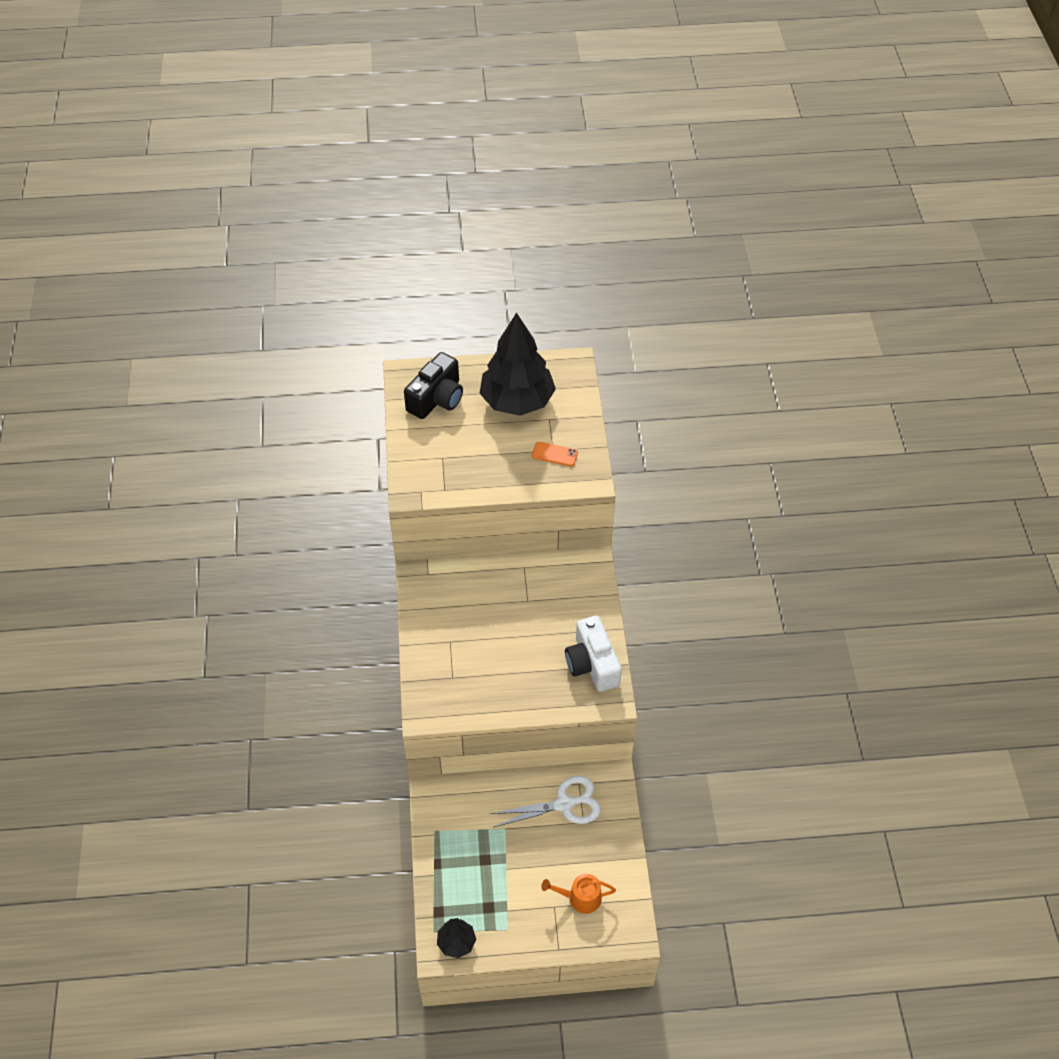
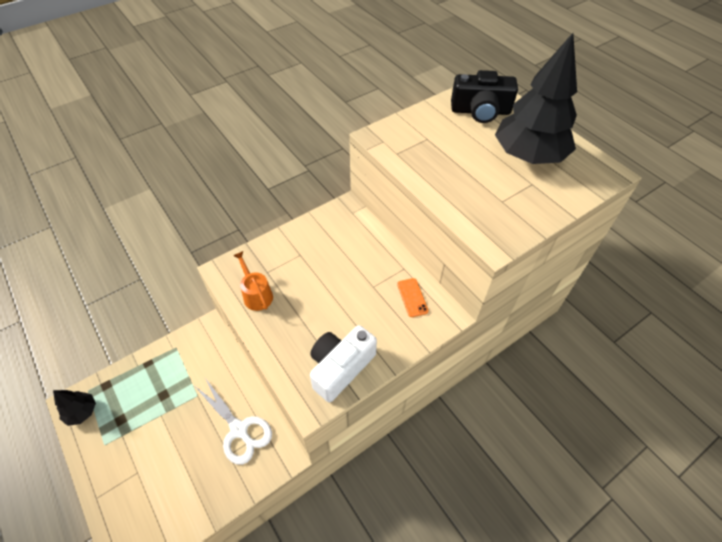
camera: 60 degrees right, 0 degrees up
orange phone [532,442,578,466] -> orange phone moved to [397,278,429,317]
orange watering can [541,874,616,914] -> orange watering can moved to [233,251,273,311]

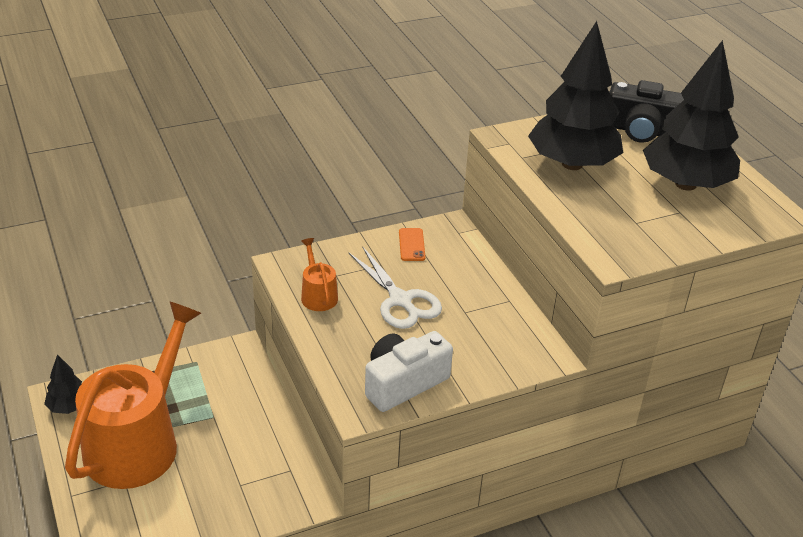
camera: 10 degrees right, 15 degrees down
white scissors [196,378,272,465] -> white scissors moved to [349,246,442,329]
orange phone [397,278,429,317] -> orange phone moved to [399,228,425,261]
none -> orange watering can [65,301,201,489]
none -> black tree [528,21,623,170]

